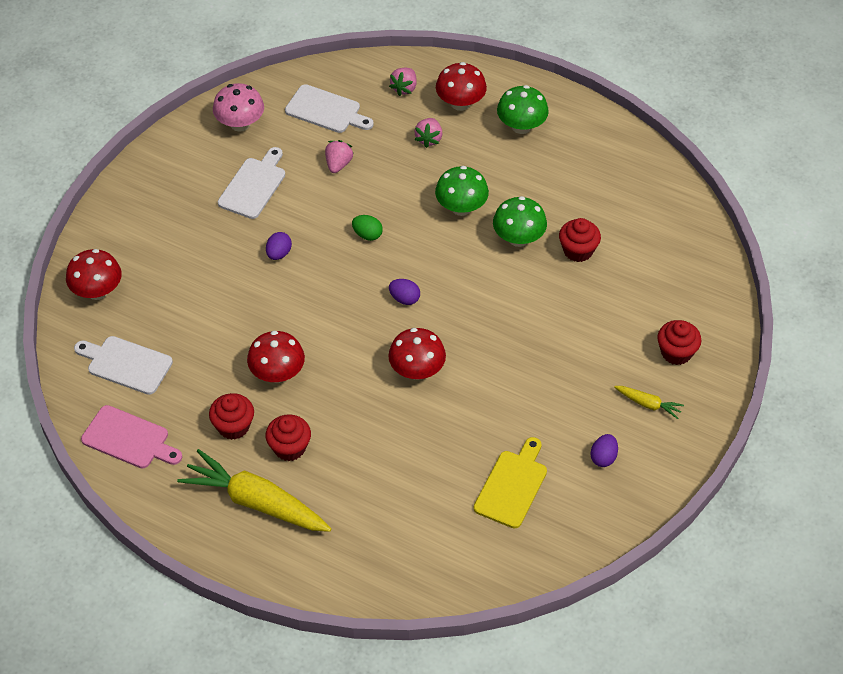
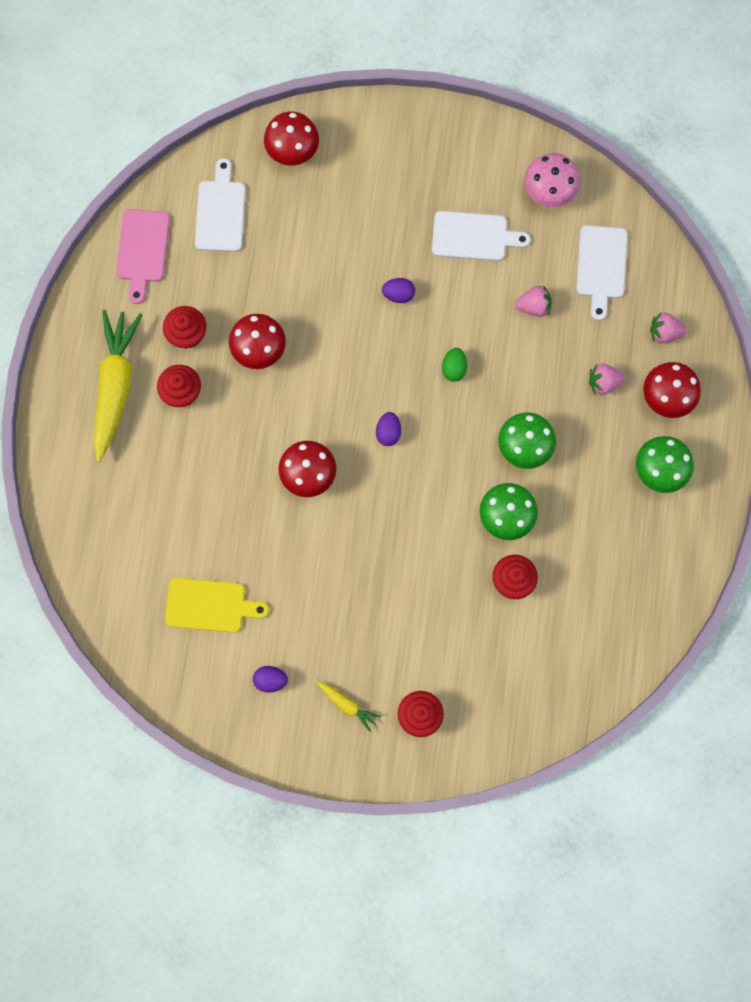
camera: 70 degrees right, 25 degrees up
yellow carrot [614,386,684,419] -> yellow carrot turned 60 degrees counterclockwise [316,681,381,732]

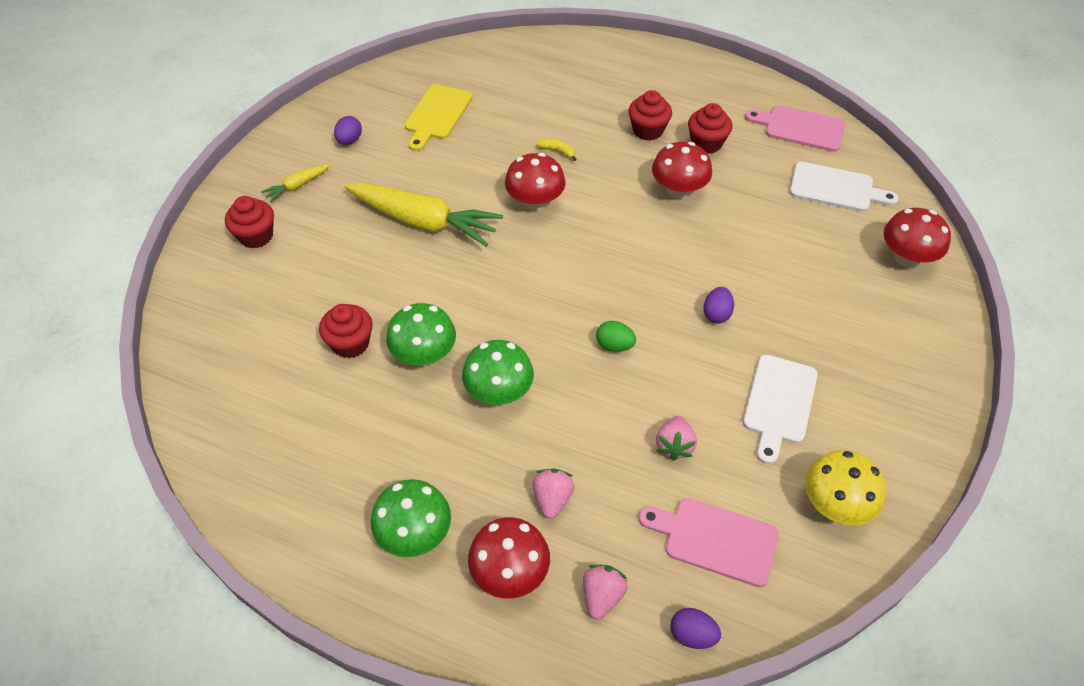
camera: 105 degrees right, 25 degrees down
yellow carrot [93,310,142,462] -> yellow carrot moved to [344,183,503,247]
purple egg [376,412,401,446] -> purple egg moved to [670,608,721,649]
pink mushroom [524,153,580,207] -> yellow mushroom [805,450,886,525]
white cutting board [576,225,627,321] -> pink cutting board [639,498,779,587]
none -> yellow banana [536,139,577,161]

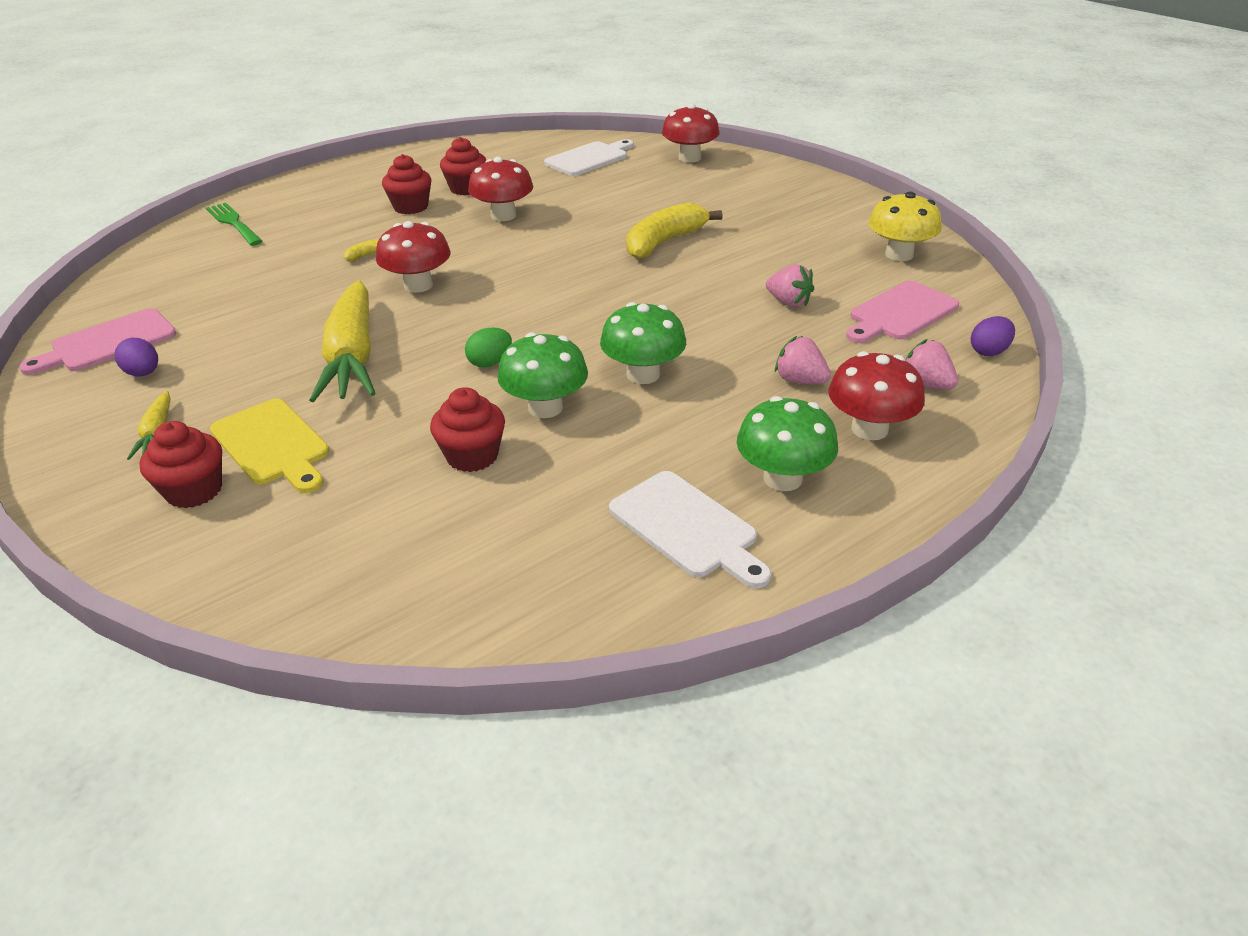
camera: 60 degrees left, 15 degrees down
yellow carrot [344,183,503,247] -> yellow carrot turned 120 degrees clockwise [310,280,376,402]
yellow cutting board [404,84,472,151] -> yellow cutting board moved to [210,398,329,493]
green egg [596,321,636,352] -> green egg moved to [465,328,512,368]
purple egg [703,287,734,324] -> yellow banana [626,203,723,259]
white cutting board [743,355,818,464] -> white cutting board moved to [609,471,772,588]
pink cutting board [745,105,846,152] -> pink cutting board moved to [19,308,177,375]
none -> green fork [206,203,263,246]

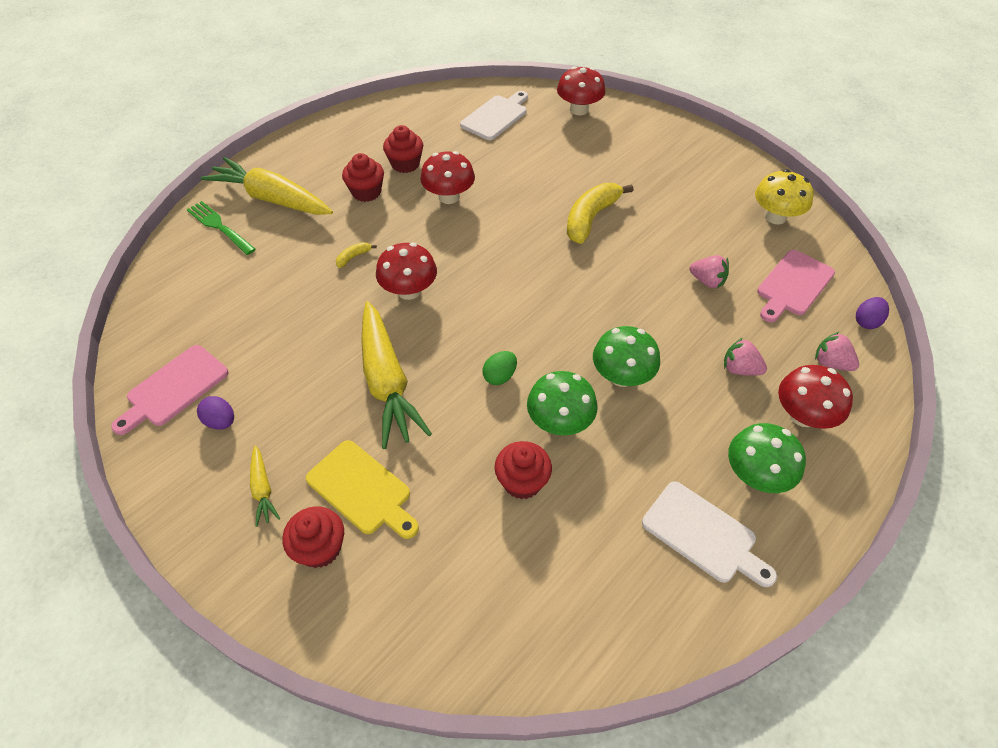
camera: 10 degrees left, 15 degrees up
none -> yellow carrot [201,157,333,215]

